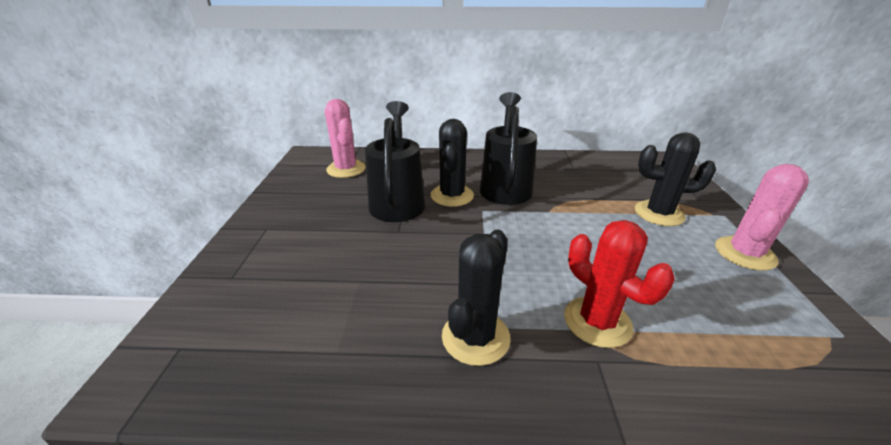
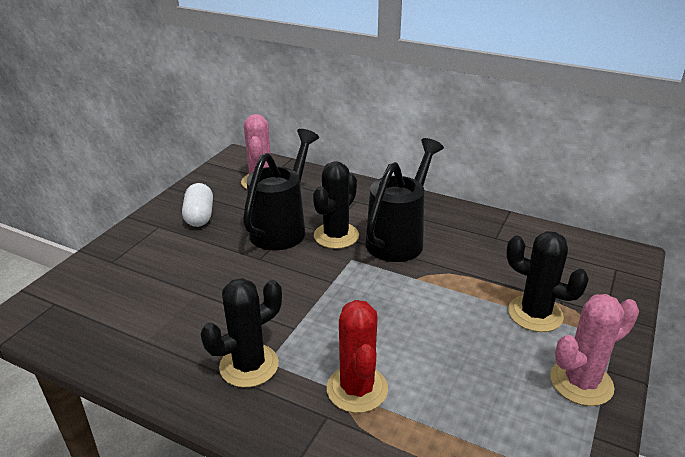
camera: 25 degrees right, 0 degrees up
none -> white capsule [182,183,213,227]

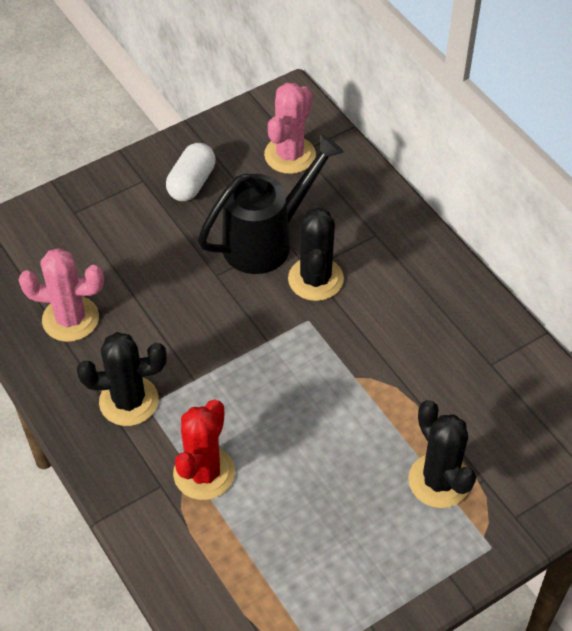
camera: 30 degrees right, 20 degrees up
black cactus [313,161,359,249] -> black cactus turned 60 degrees counterclockwise [288,206,344,301]
black watering can [365,138,444,262] -> none
pink cactus [550,294,639,406] -> pink cactus moved to [19,248,104,342]

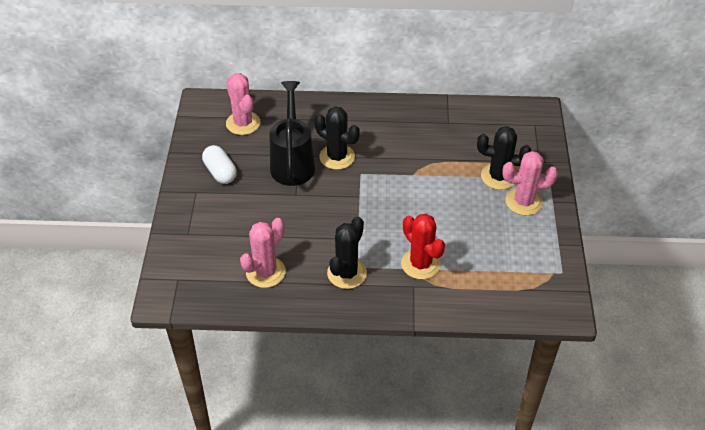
camera: 55 degrees left, 5 degrees down
none -> pink cactus [502,151,558,216]

